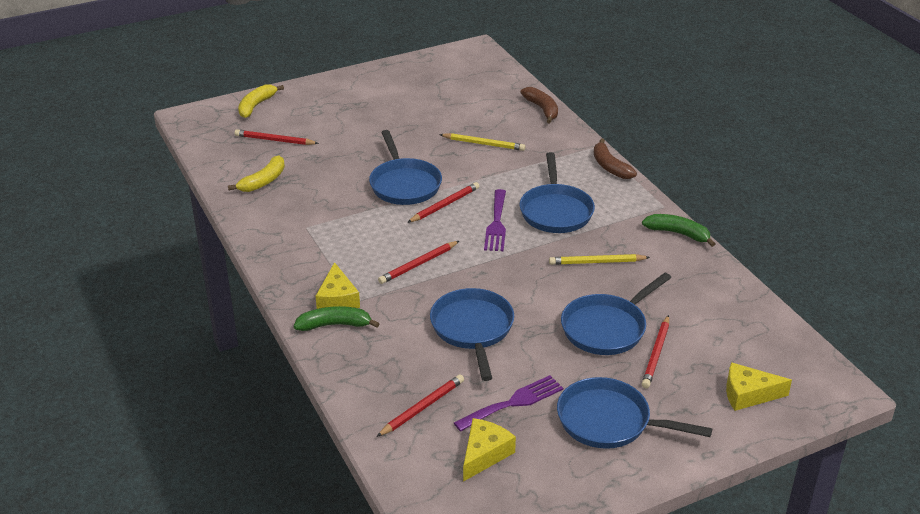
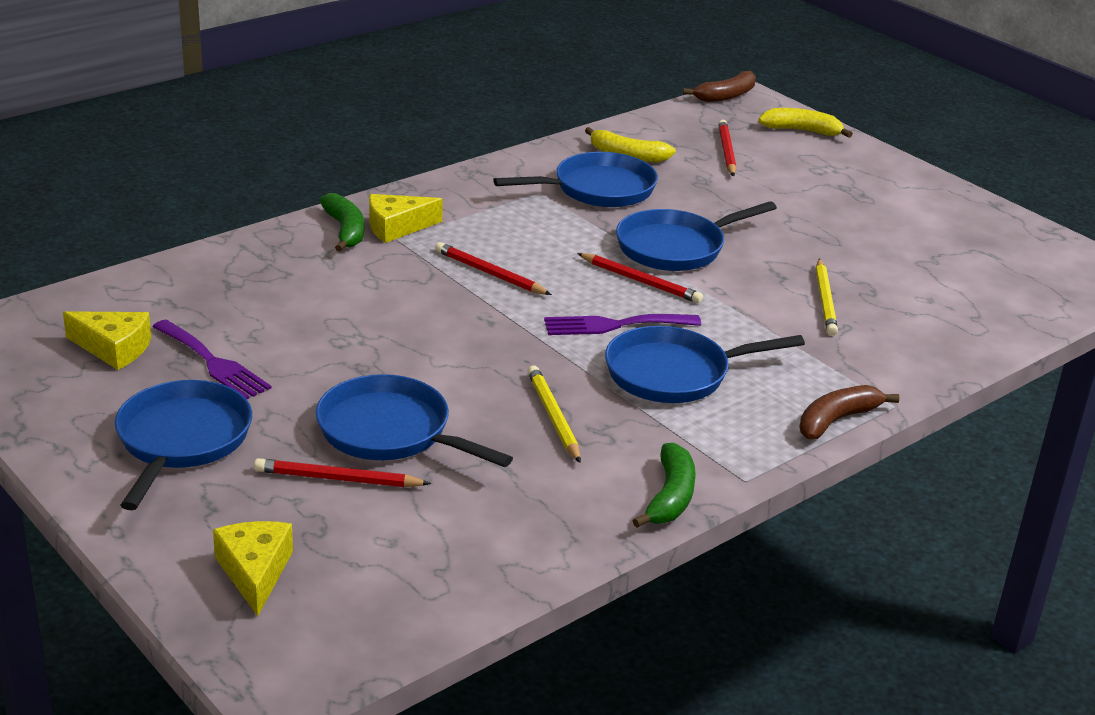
camera: 75 degrees right, 5 degrees down
red pencil [376,374,464,437] -> none
blue pan [430,288,514,381] -> blue pan moved to [493,152,658,207]
brown banana [520,87,558,123] -> brown banana moved to [683,71,756,102]

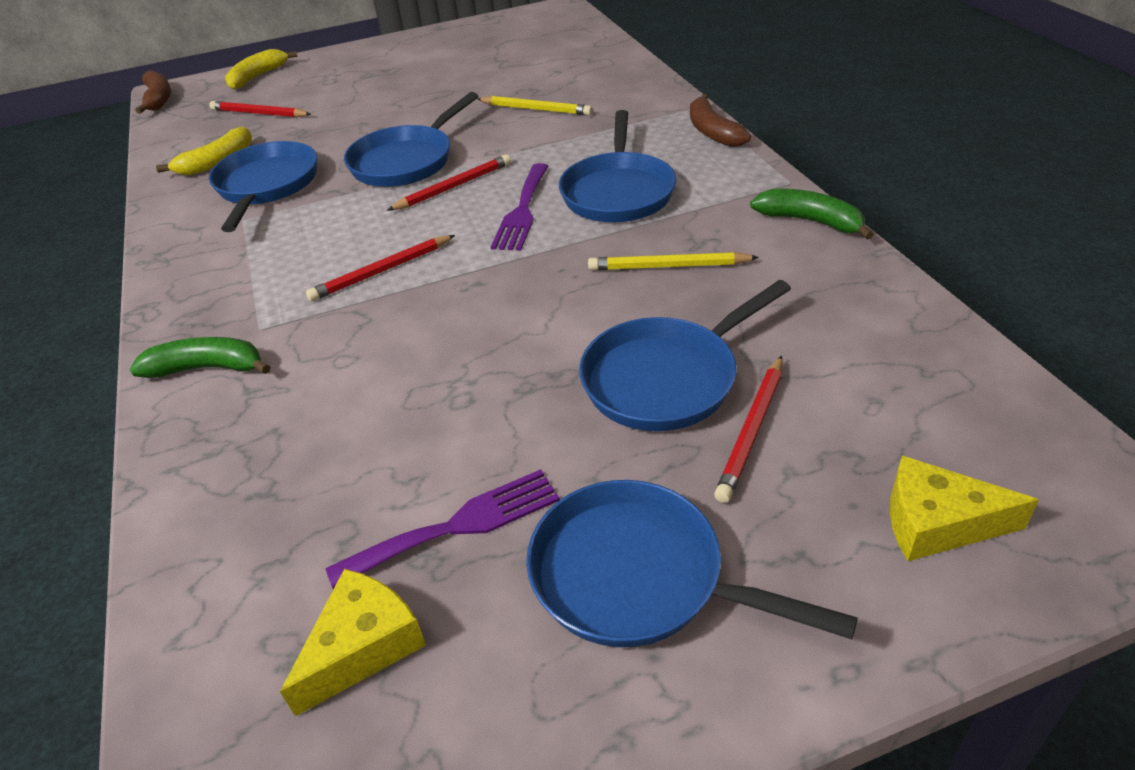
camera: 65 degrees left, 10 degrees up
yellow cheese [369,194,443,243] -> none
blue pan [616,201,777,271] -> blue pan turned 45 degrees clockwise [344,92,478,187]

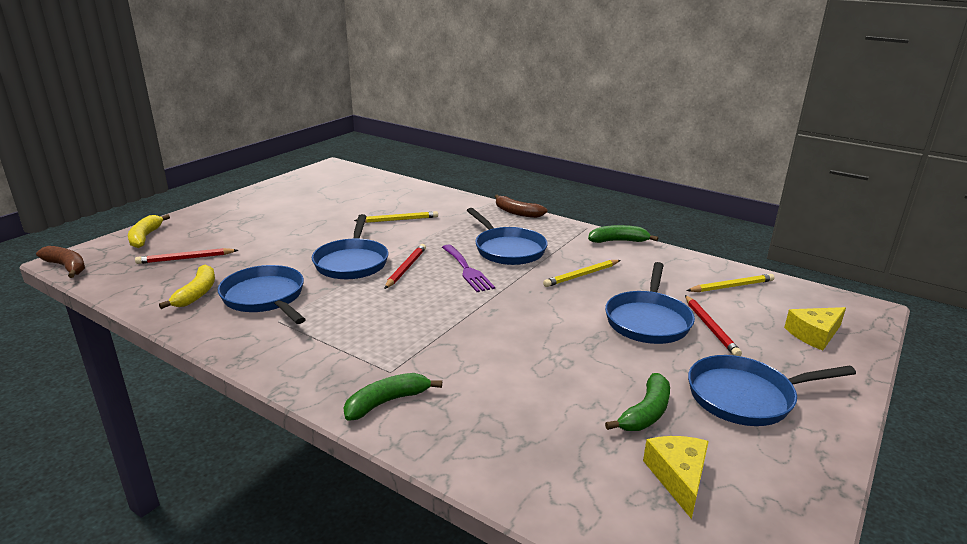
camera: 40 degrees left, 15 degrees down
red pencil [306,235,455,301] -> none
purple fork [325,469,560,589] -> green banana [605,373,670,431]
none -> yellow pencil [686,274,774,292]

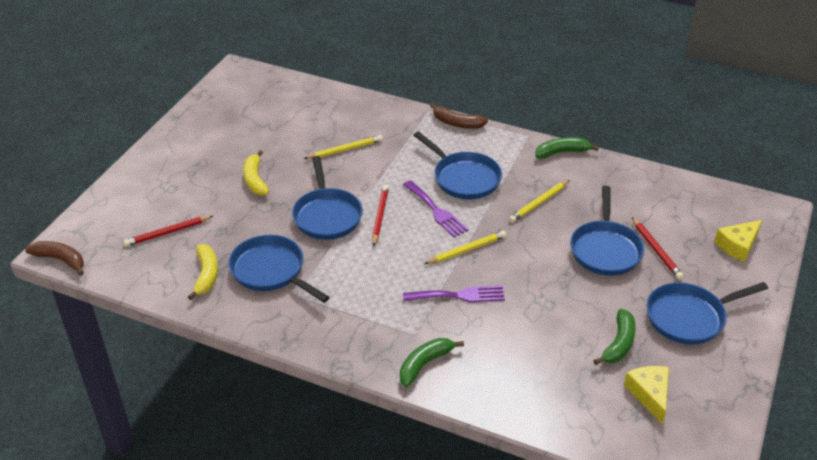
camera: 10 degrees left, 15 degrees up
yellow banana [128,214,170,248] -> yellow banana moved to [243,150,269,196]
yellow pencil [686,274,774,292] -> yellow pencil moved to [424,231,506,264]
none -> purple fork [403,285,505,302]

